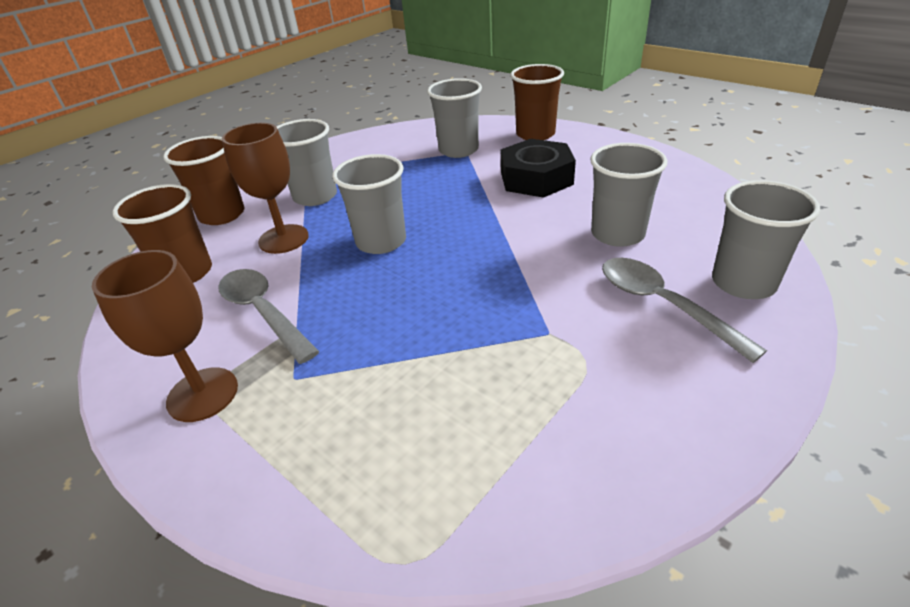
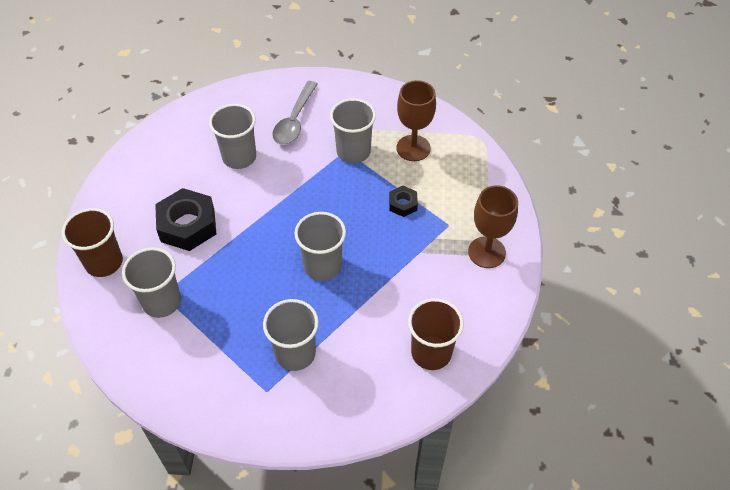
camera: 130 degrees left, 15 degrees up
brown cup [163,136,245,225] -> none
grey spoon [218,269,319,364] -> none
brown goblet [222,123,309,254] -> brown goblet moved to [396,80,436,161]
grey cup [712,180,821,299] -> grey cup moved to [330,98,376,163]
none -> black nut [389,186,418,217]

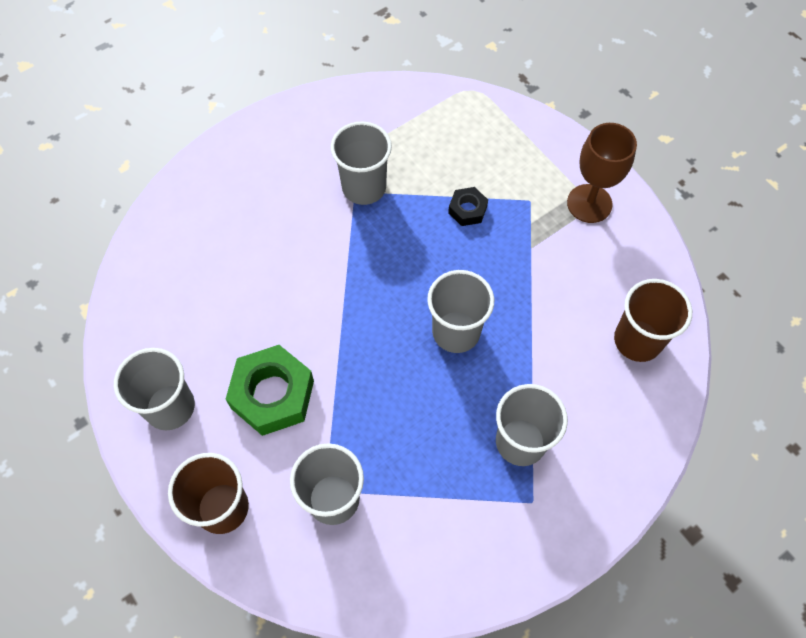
camera: 40 degrees left, 10 degrees up
black nut [155,188,216,251] -> green nut [226,345,314,436]
grey cup [209,104,256,169] -> grey cup moved to [114,348,195,430]
grey spoon [273,81,318,145] -> none
brown goblet [396,80,436,161] -> none

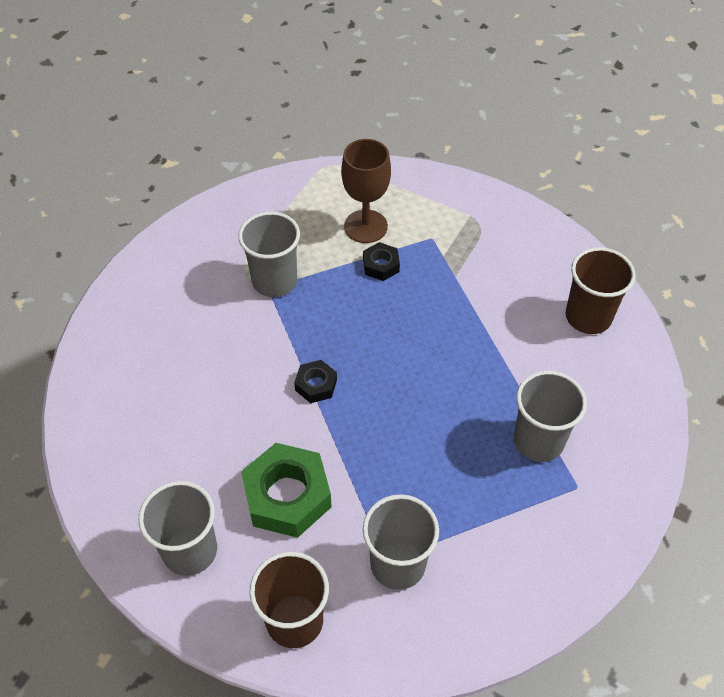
camera: 25 degrees left, 10 degrees down
grey cup [427,270,494,353] -> none
brown goblet [567,123,637,223] -> brown goblet moved to [341,139,391,243]
none -> black nut [294,360,337,403]

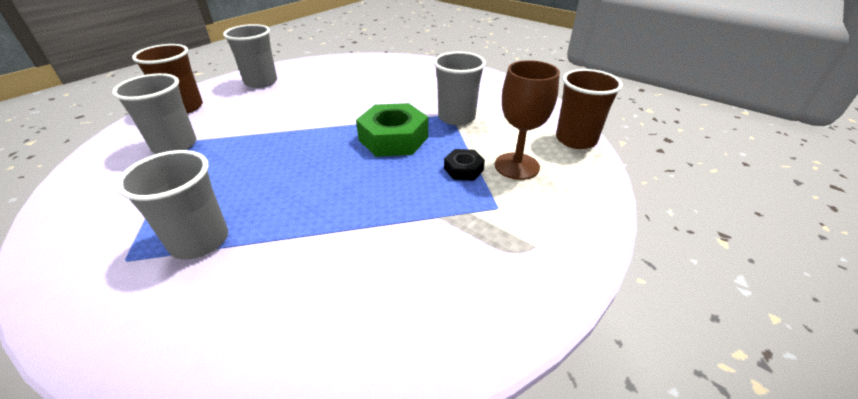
camera: 100 degrees right, 15 degrees down
green nut [241,443,332,538] -> green nut moved to [356,103,428,157]
black nut [294,360,337,403] -> none
brown cup [566,247,636,334] -> brown cup moved to [556,69,623,149]

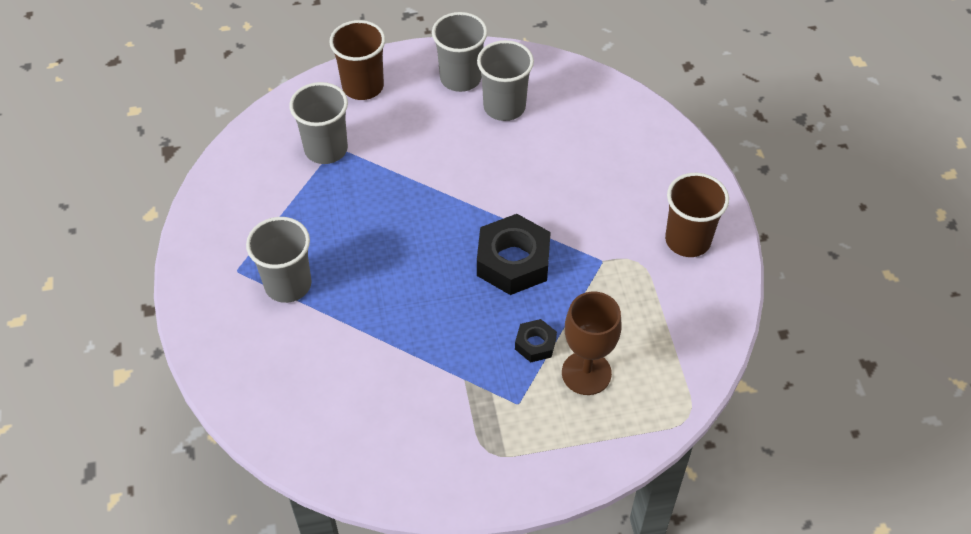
camera: 40 degrees right, 15 degrees up
green nut [356,103,428,157] -> black nut [477,214,551,295]
grey cup [434,52,486,125] -> grey cup moved to [477,40,534,121]
brown cup [556,69,623,149] -> brown cup moved to [665,173,729,257]

